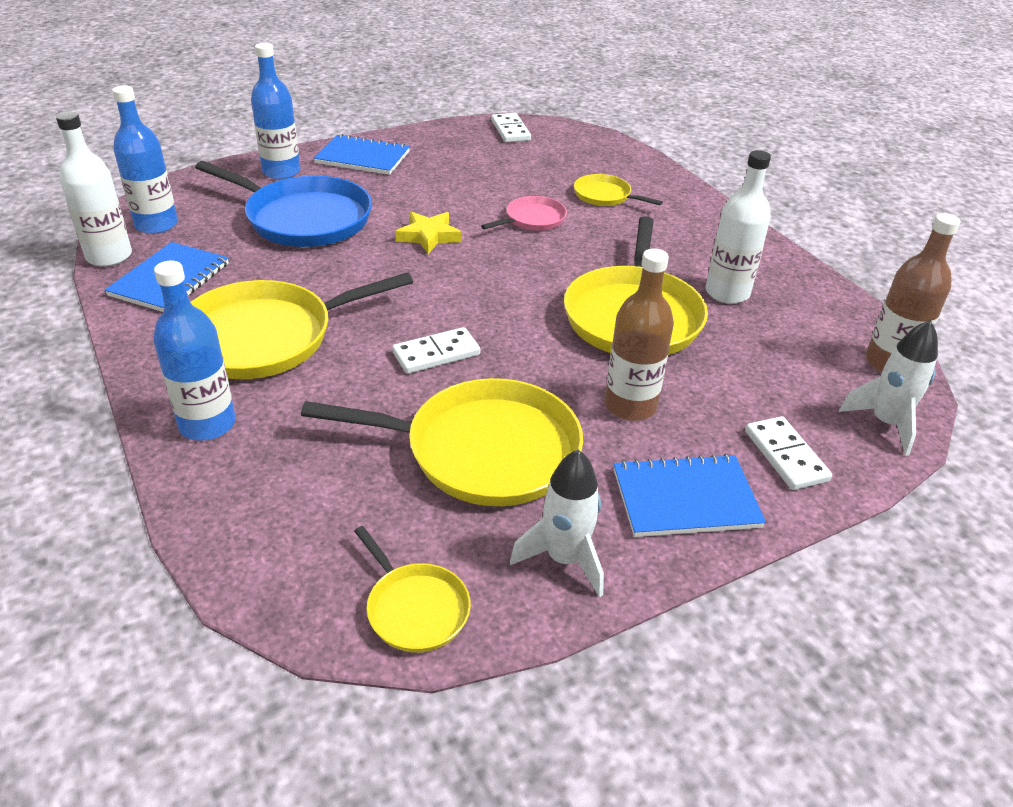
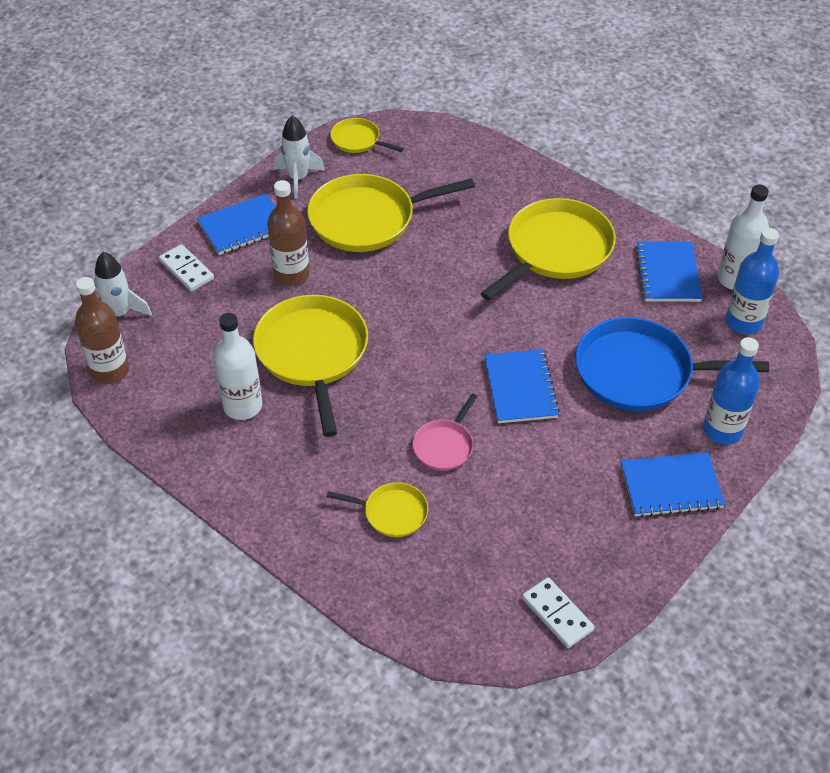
camera: 160 degrees right, 10 degrees up
blue bottle [153,261,236,441] -> none
white domino [392,327,480,374] -> none
yellow star [396,212,461,254] -> blue notebook [484,349,560,423]

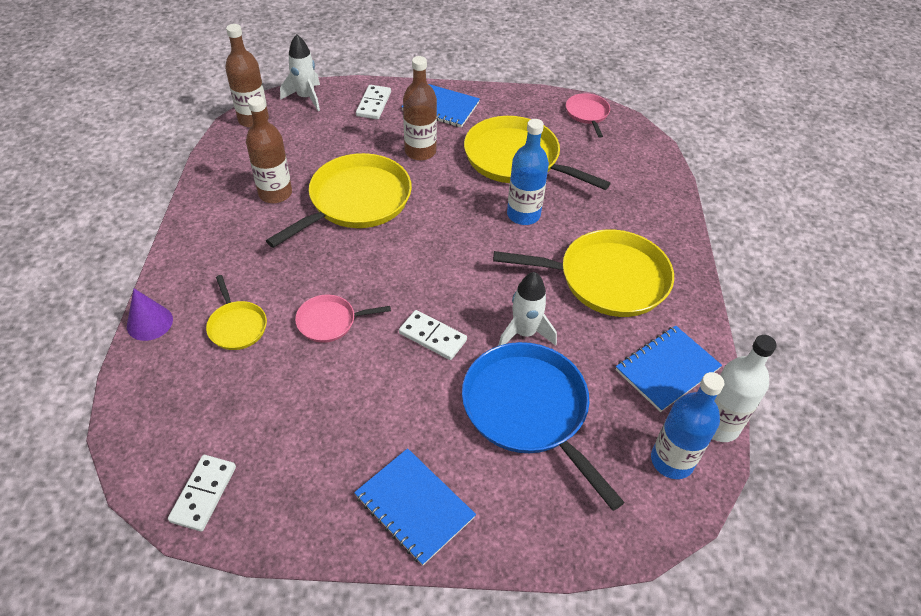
camera: 50 degrees right, 0 degrees up
white bottle [214,313,262,420] -> brown bottle [246,96,292,203]
white rocket [274,115,325,199] -> white rocket moved to [498,272,557,346]
yellow pan [330,118,404,153] -> pink pan [566,93,610,138]
blue notebook [484,349,560,423] -> white domino [399,310,467,360]
blue bottle [703,337,760,445] -> blue bottle moved to [507,119,549,225]
none -> purple cone [127,288,173,341]

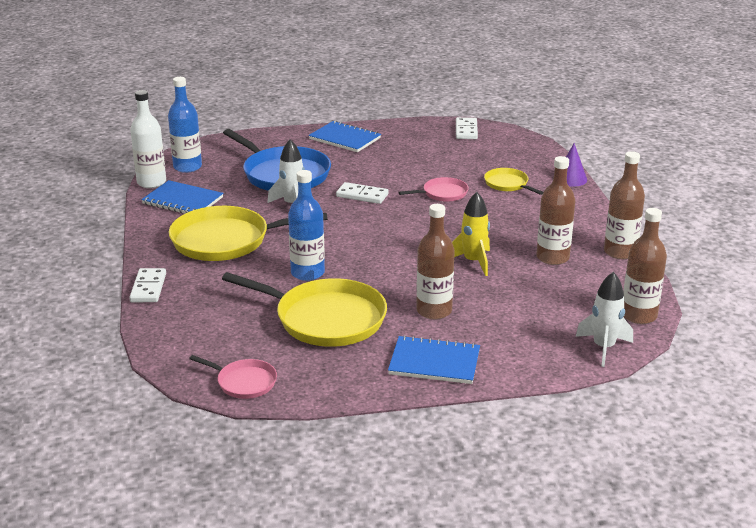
camera: 170 degrees right, 20 degrees down
yellow pan [266,153,412,248] -> yellow rocket [452,192,490,276]
white domino [356,85,391,119] -> white domino moved to [129,268,166,302]
pink pan [566,93,610,138] -> pink pan turned 45 degrees counterclockwise [189,355,277,399]
blue notebook [616,325,722,412] -> blue notebook turned 75 degrees clockwise [141,180,223,213]
none -> brown bottle [604,151,645,259]

